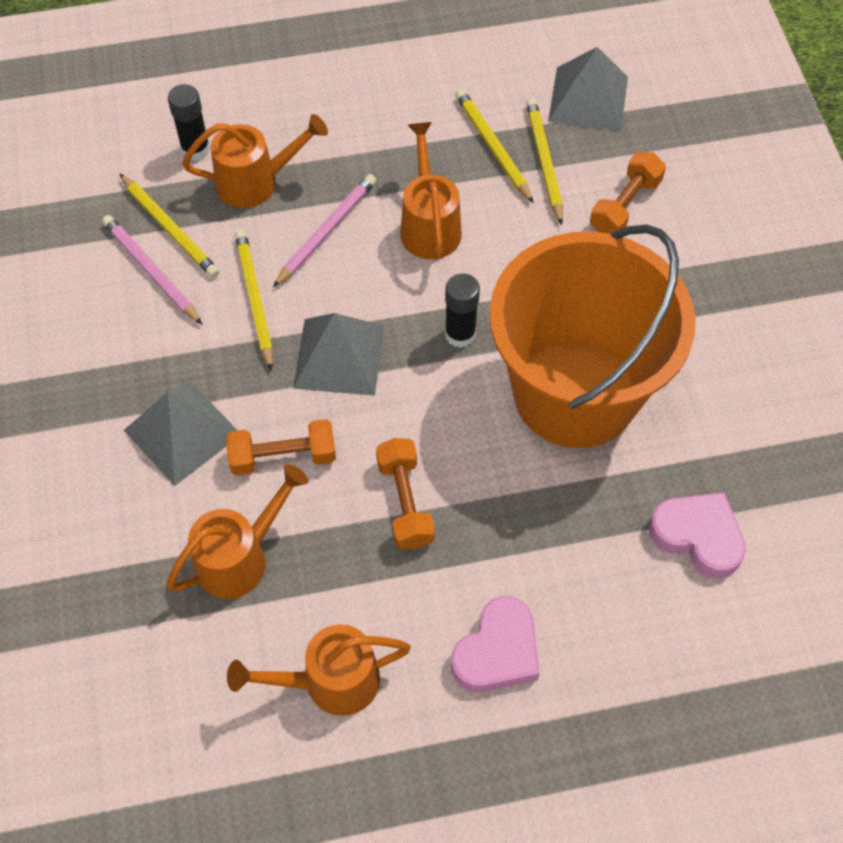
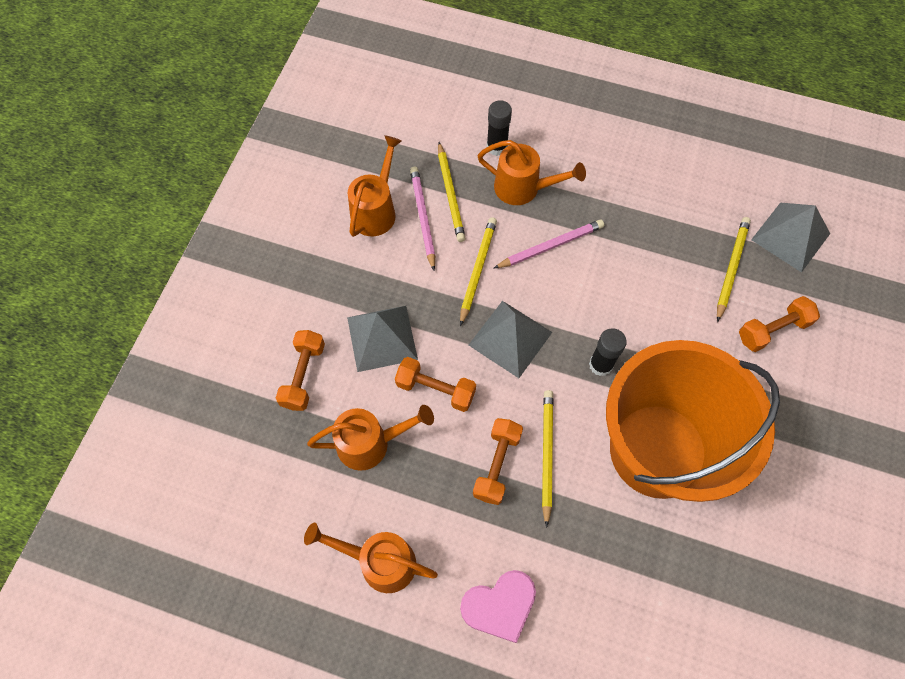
camera: 30 degrees right, 5 degrees up
orange watering can [400,122,462,259] -> orange watering can moved to [348,135,402,237]
yellow pencil [455,89,534,203] -> yellow pencil moved to [542,390,554,527]
pink heart [649,492,746,578] -> none
none -> orange dumbbell [276,330,325,411]

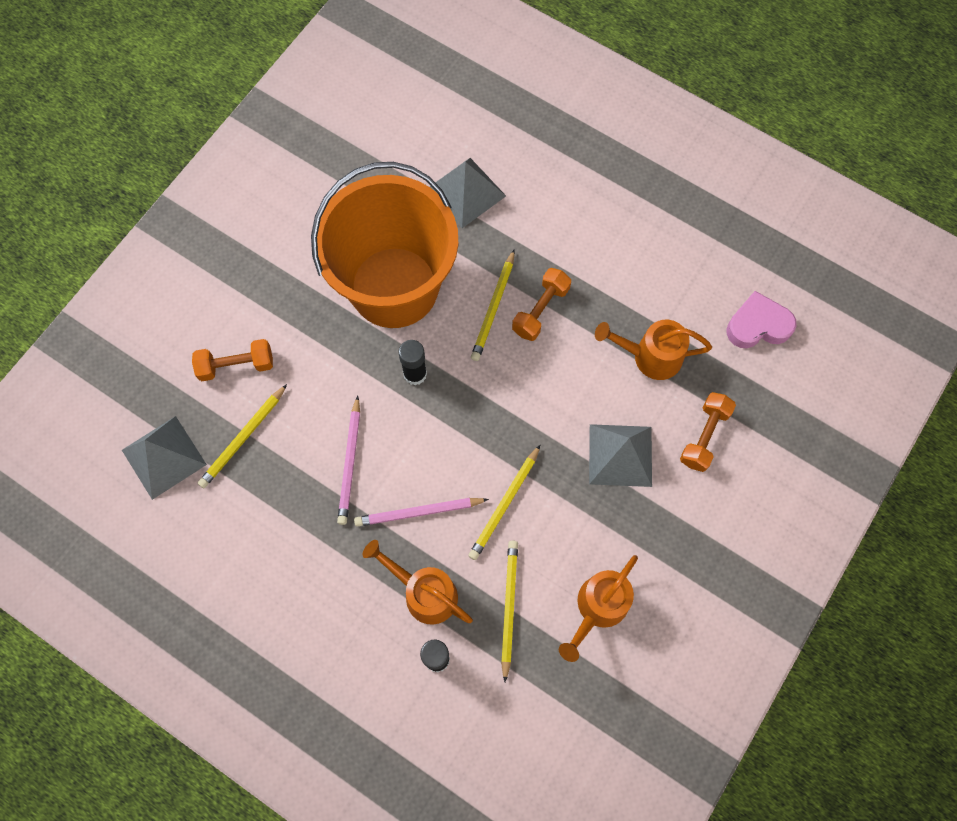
camera: 165 degrees left, 5 degrees up
orange watering can [304,523,438,593] -> none
orange dumbbell [395,357,476,412] -> none
pink pencil [410,167,435,271] -> pink pencil moved to [337,396,360,525]
pink heart [460,570,536,643] -> pink heart moved to [727,291,797,348]
grey pyramid [469,301,552,378] -> grey pyramid moved to [430,158,506,228]

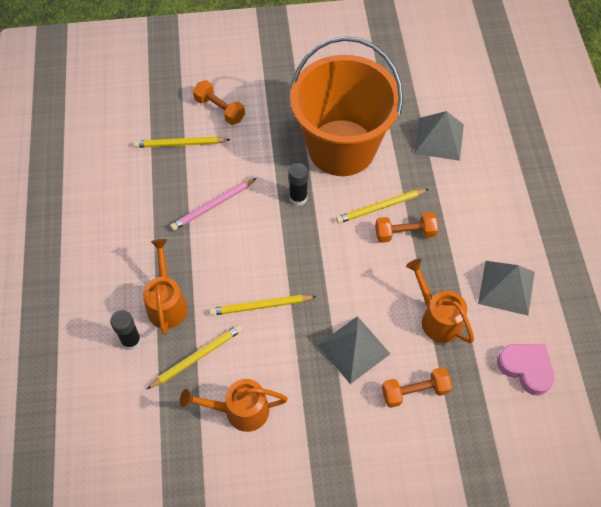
camera: 50 degrees right, 10 degrees down
grey pyramid [122,416,207,500] -> grey pyramid moved to [478,261,535,316]
pink pencil [354,498,489,527] -> none

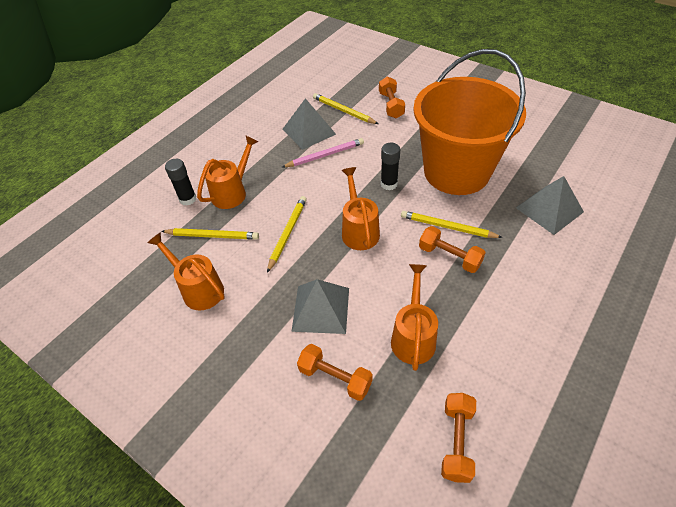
camera: 45 degrees right, 10 degrees down
pink pencil [170,178,257,231] -> pink pencil turned 150 degrees clockwise [282,138,364,167]
yellow pencil [209,295,317,316] -> yellow pencil turned 75 degrees clockwise [267,196,307,273]
grey pyramid [478,261,535,316] -> grey pyramid moved to [283,98,336,150]
pink heart [497,344,554,396] -> orange dumbbell [441,393,476,483]
none -> orange watering can [342,167,380,250]

